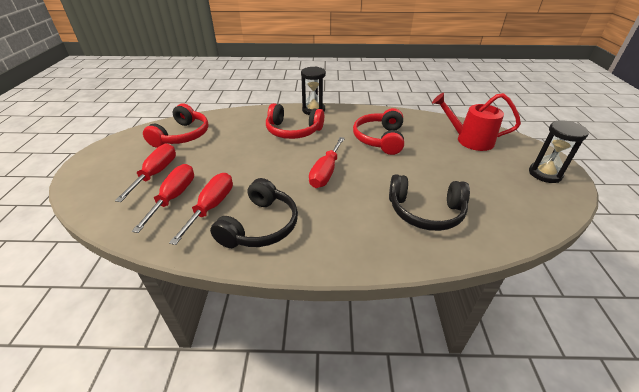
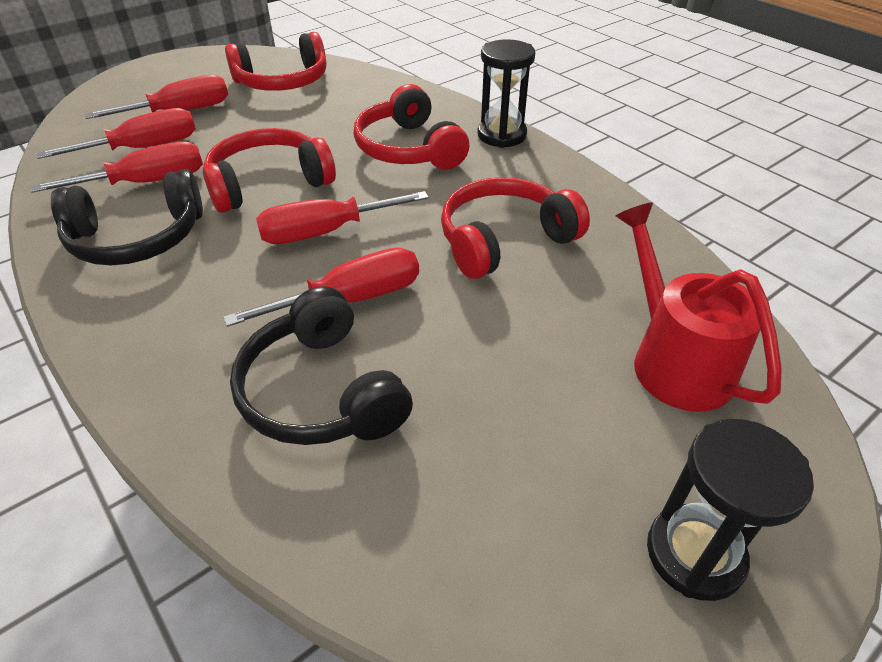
camera: 50 degrees right, 5 degrees up
none -> red headphones [203,128,336,213]
none -> red screwdriver [223,248,419,327]

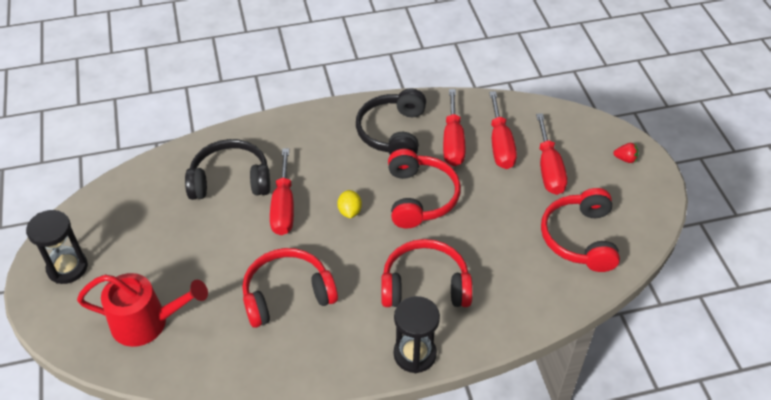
camera: 115 degrees right, 5 degrees up
red screwdriver [256,191,429,244] -> yellow lemon [337,190,362,218]
red headphones [441,177,590,279] -> red headphones turned 105 degrees counterclockwise [242,248,338,328]
none -> red strawberry [613,143,639,163]

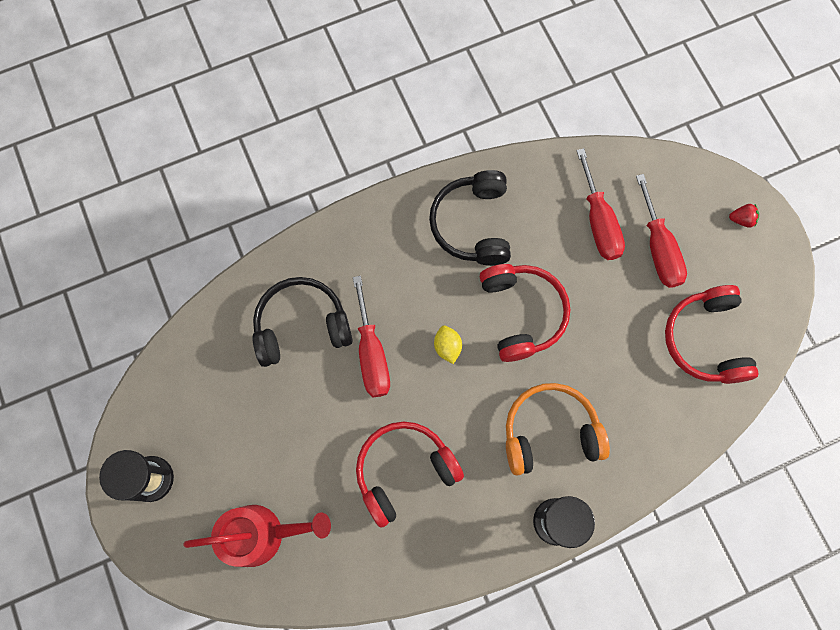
camera: 10 degrees left, 25 degrees up
red headphones [382,239,473,307] -> orange headphones [506,383,610,476]
red screwdriver [443,89,466,166] -> none

